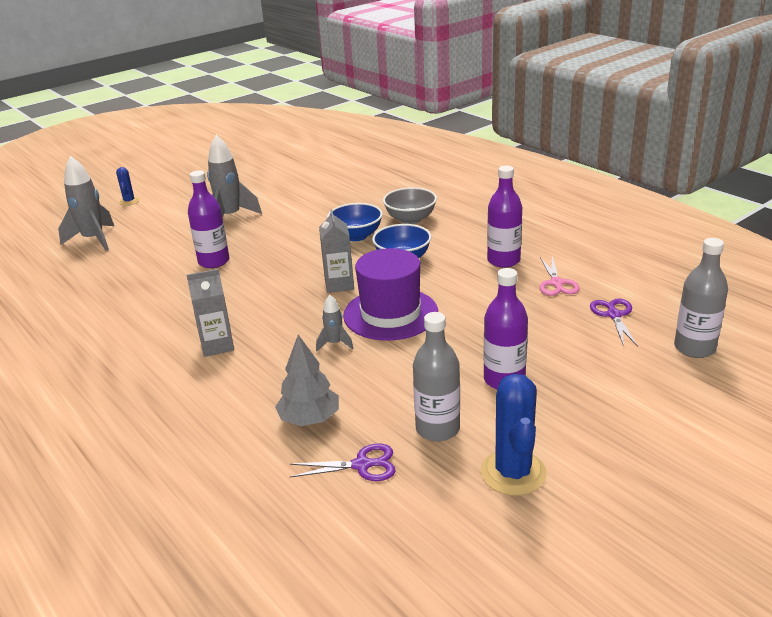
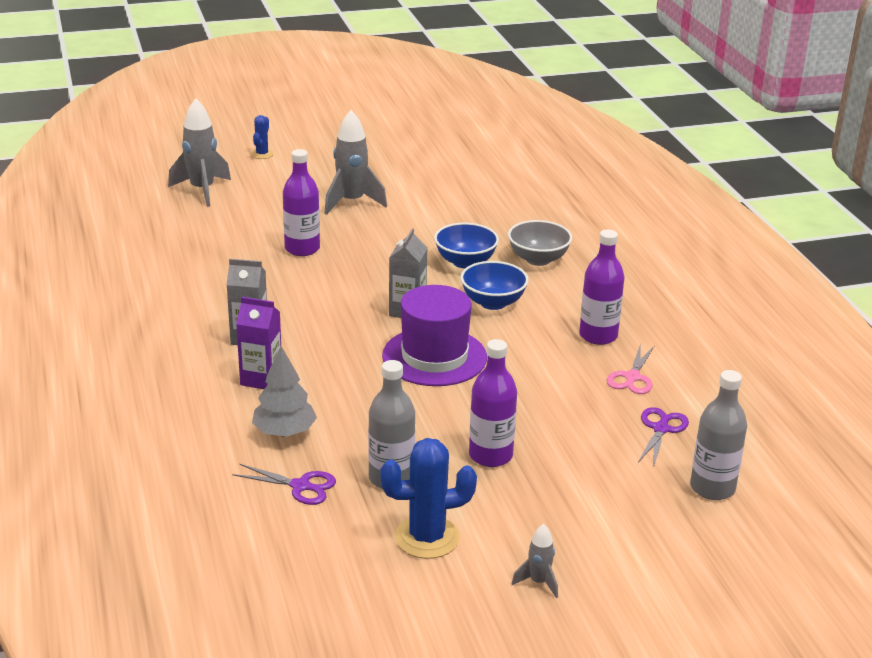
camera: 20 degrees right, 0 degrees up
grey rocket [316,295,354,351] -> grey rocket moved to [512,524,558,598]
blue cactus [481,374,547,496] -> blue cactus turned 60 degrees clockwise [380,438,477,559]
none -> purple carton [236,297,281,389]

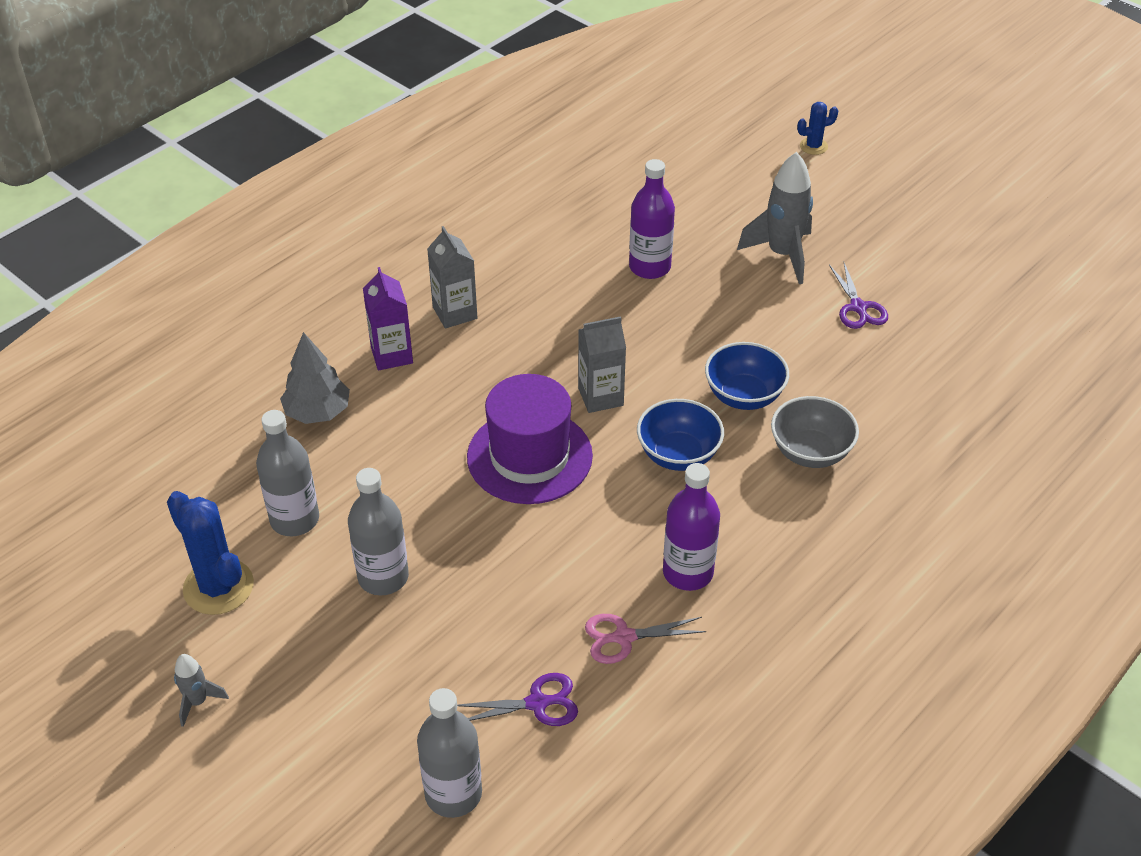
camera: 60 degrees right, 15 degrees up
grey rocket [168,98,231,207] -> none
purple scissors [233,464,336,505] -> purple scissors moved to [829,263,888,329]
purple bottle [469,339,517,467] -> grey bottle [348,468,409,596]

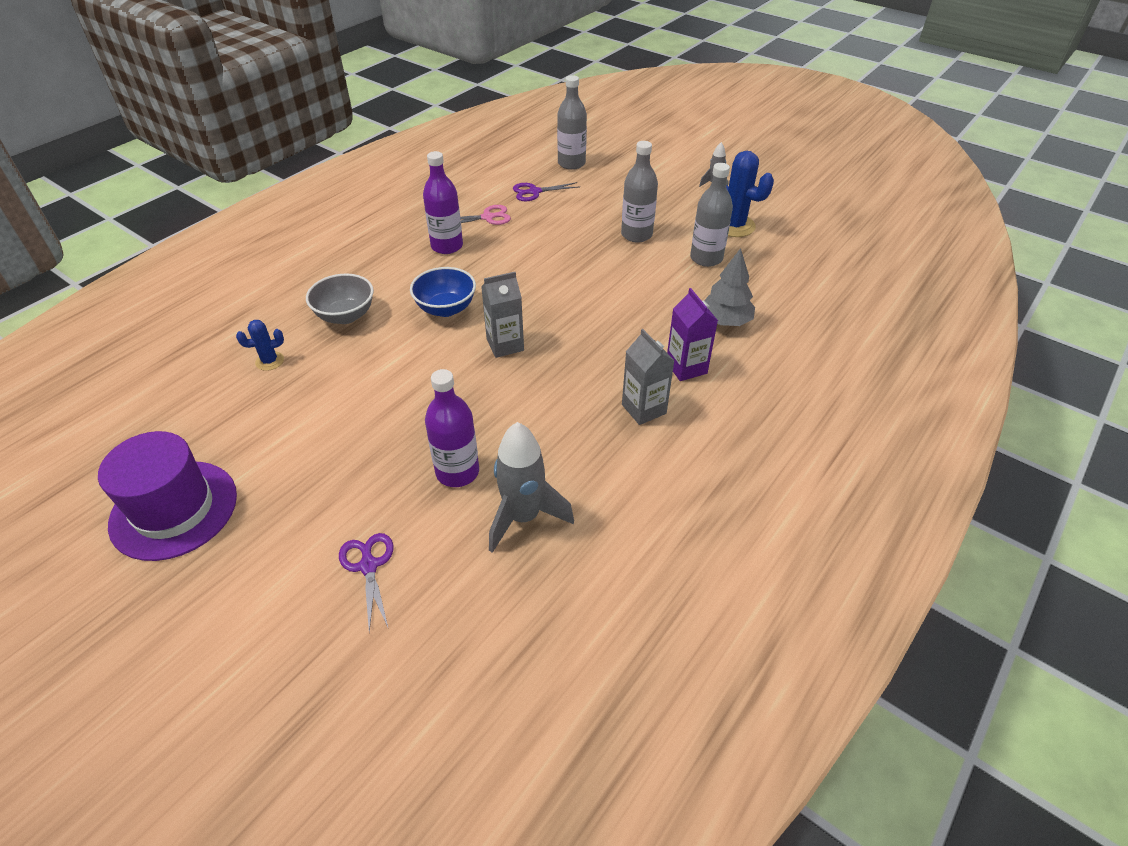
camera: 175 degrees right, 0 degrees up
purple hat [467,374,593,504] -> purple hat moved to [98,431,237,561]
blue bowl [705,342,789,410] -> none
grey rocket [737,152,813,284] -> grey rocket moved to [489,422,574,553]
blue cactus [797,102,838,155] -> blue cactus moved to [236,320,284,371]
purple scissors [829,263,888,329] -> purple scissors moved to [339,533,394,633]

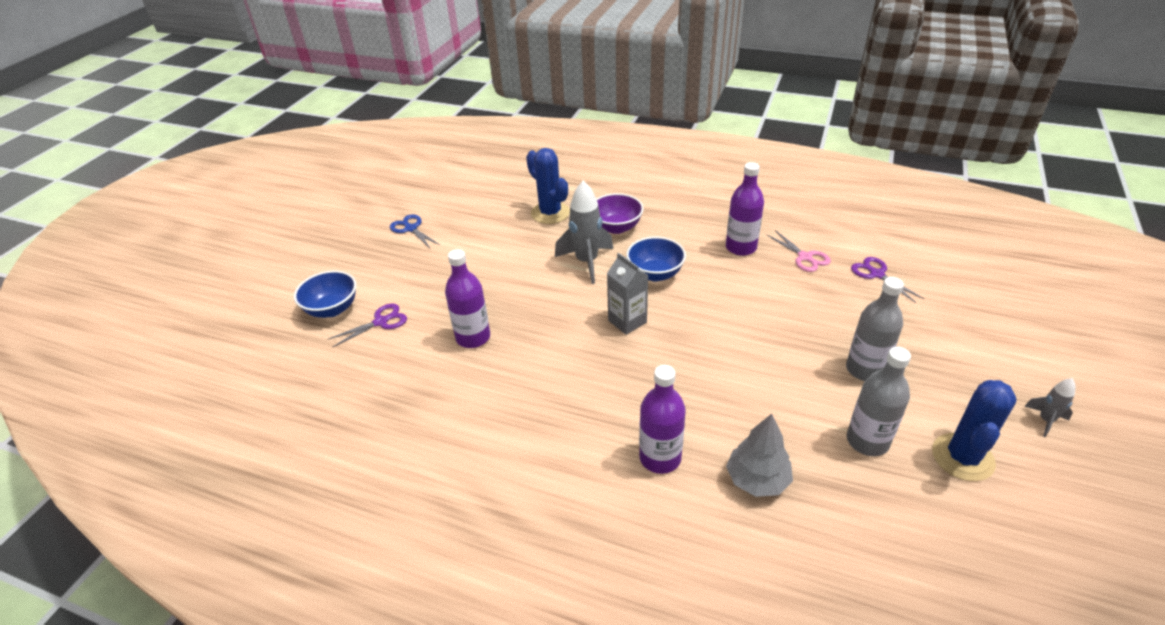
camera: 75 degrees right, 5 degrees down
purple hat [98,431,237,561] -> blue scissors [390,214,440,249]
blue cactus [236,320,284,371] -> blue cactus [526,148,570,224], size x1.86
grey bowl [306,274,374,324] -> purple bowl [596,193,644,234]
grey rocket [489,422,574,553] -> grey rocket moved to [555,181,613,284]
grey bottle [557,75,587,170] -> none
grey carton [622,329,675,425] -> none
purple carton [667,288,718,381] -> purple bottle [639,365,686,474]
none -> blue bowl [294,271,356,318]

